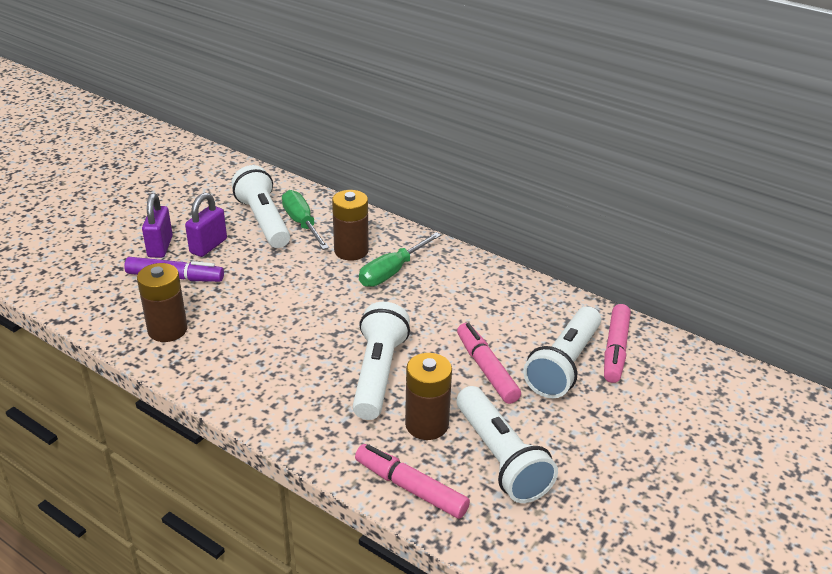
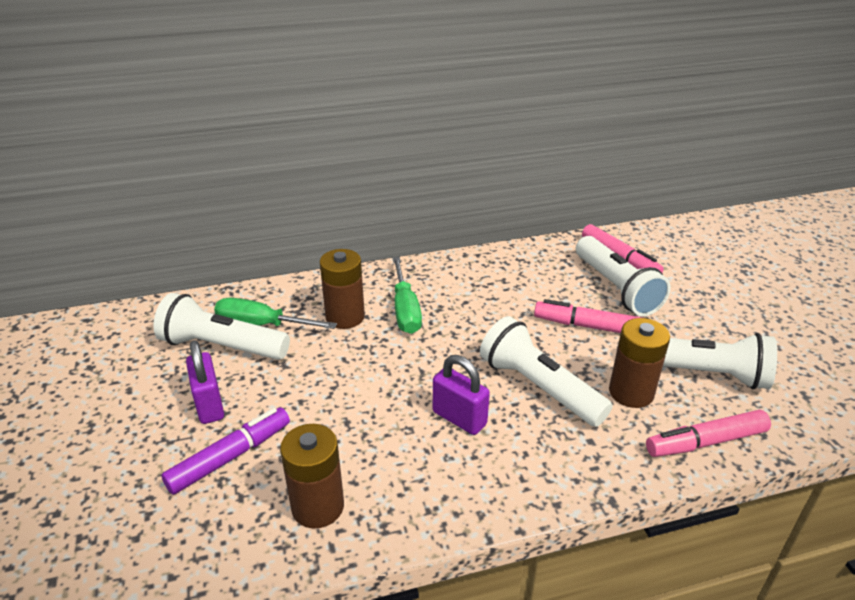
camera: 50 degrees left, 0 degrees up
purple padlock [142,193,173,258] -> purple padlock moved to [433,355,490,435]

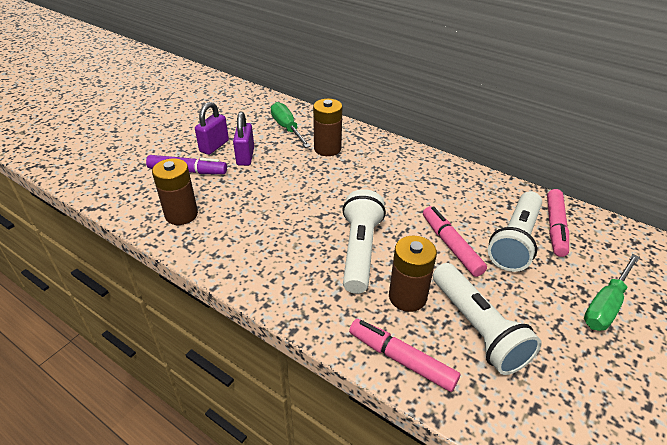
camera: 50 degrees right, 5 degrees up
white flashlight [153,293,290,360] -> none
green screwdriver [393,257,422,334] -> green screwdriver moved to [584,254,640,331]
purple padlock [433,355,490,435] -> purple padlock moved to [233,112,254,166]

